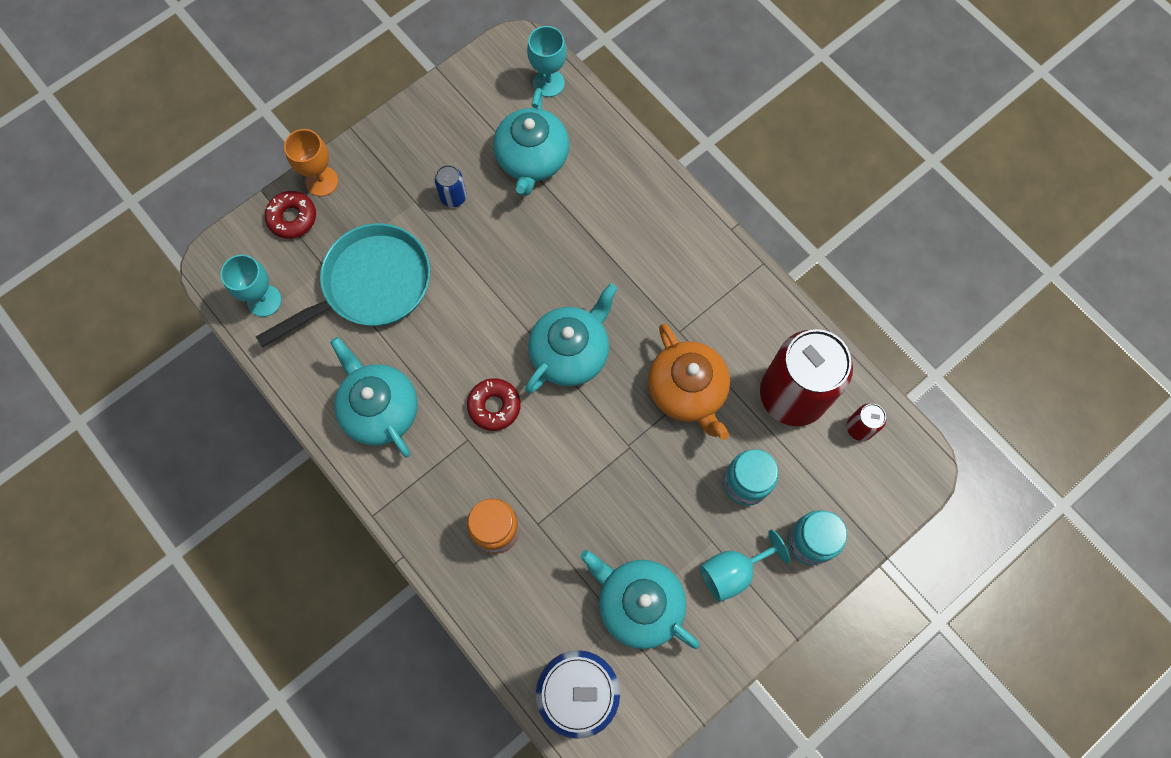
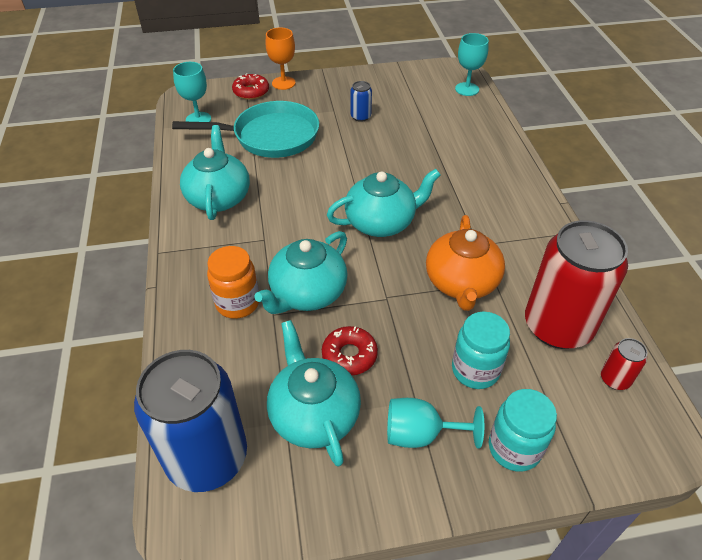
camera: 30 degrees right, 25 degrees down
red donut [467,378,521,431] -> red donut moved to [322,326,378,375]
turquoise teapot [493,88,569,196] -> turquoise teapot moved to [255,231,348,314]

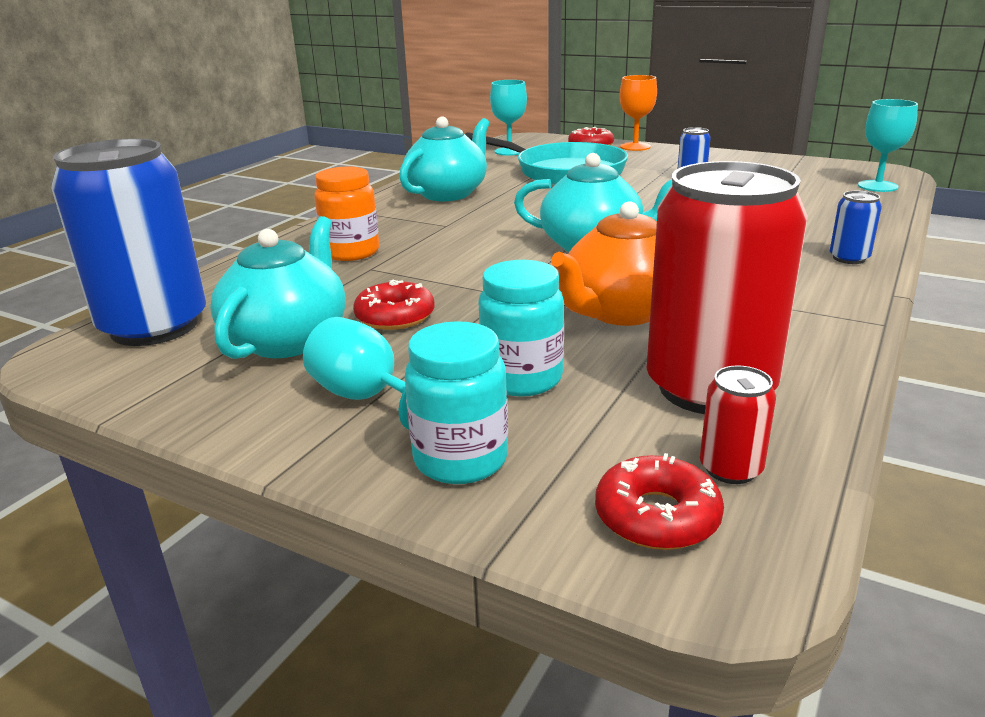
camera: 40 degrees right, 20 degrees down
turquoise teapot [255,231,348,314] -> none
none -> red donut [595,453,724,550]
none -> blue can [830,191,882,264]

